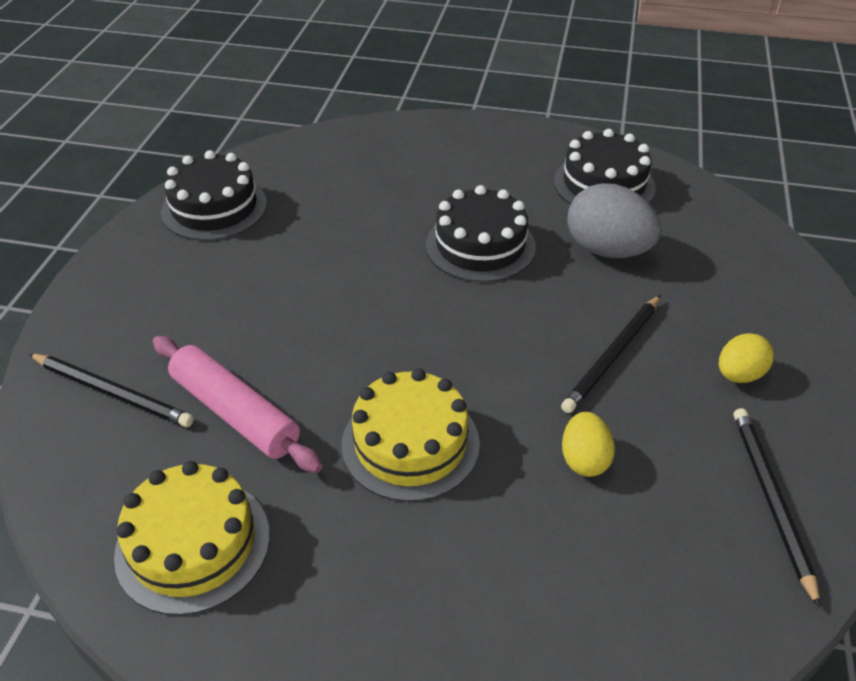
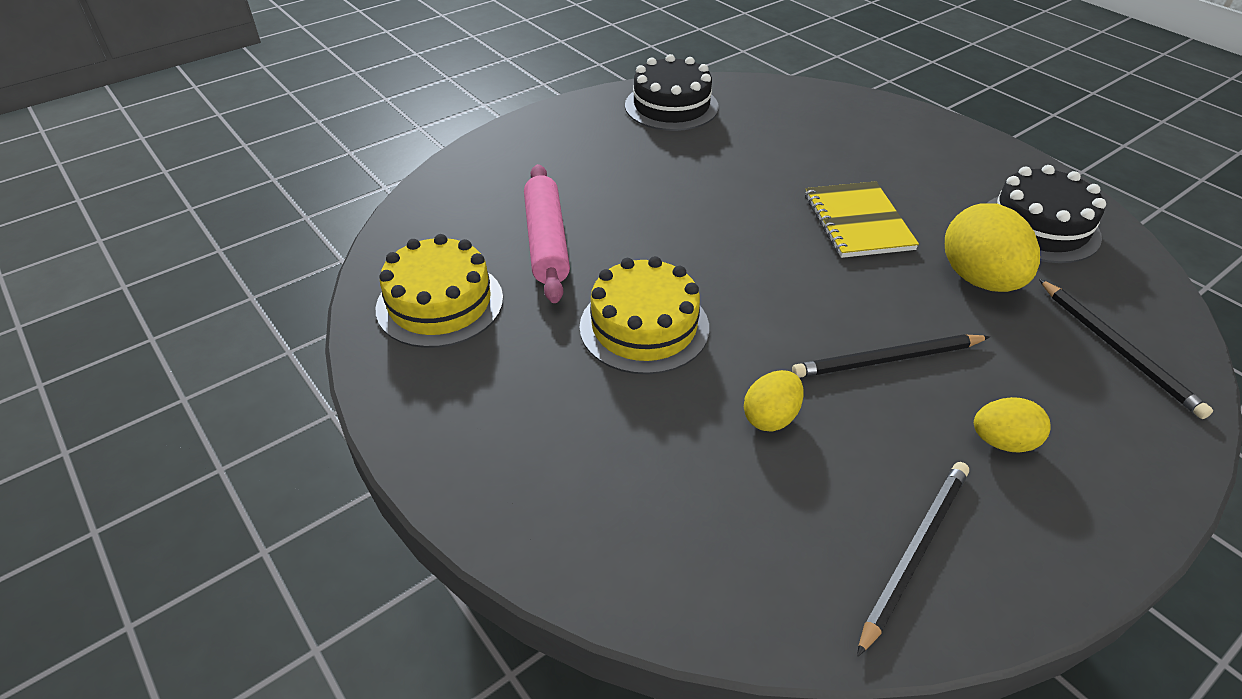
camera: 40 degrees right, 0 degrees up
black pencil [29,354,194,427] -> black pencil moved to [1039,279,1213,419]
black cake [426,185,536,282] -> yellow notebook [805,181,919,258]
grey egg [567,183,661,258] -> yellow egg [945,203,1040,292]

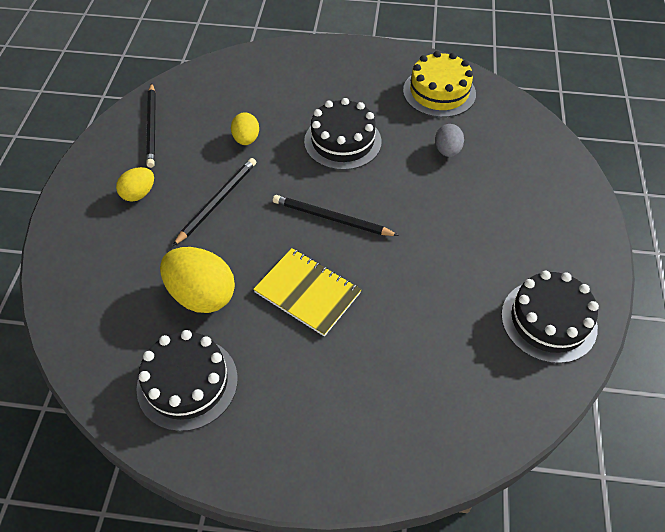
camera: 135 degrees right, 10 degrees up
pink rolling pin [524,164,570,303] -> grey egg [435,124,464,157]
yellow cake [580,256,709,374] -> black cake [304,98,381,170]
black pencil [1039,279,1213,419] -> black pencil moved to [273,195,399,236]

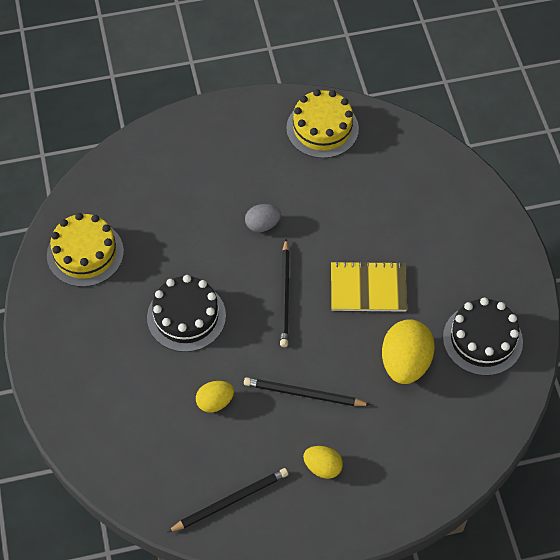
camera: 110 degrees left, 5 degrees up
yellow notebook [253,248,362,337] -> yellow notebook turned 75 degrees clockwise [331,261,407,312]
grey egg [435,124,464,157] -> grey egg moved to [245,204,281,232]
black cake [501,271,599,363] -> yellow cake [286,89,359,158]

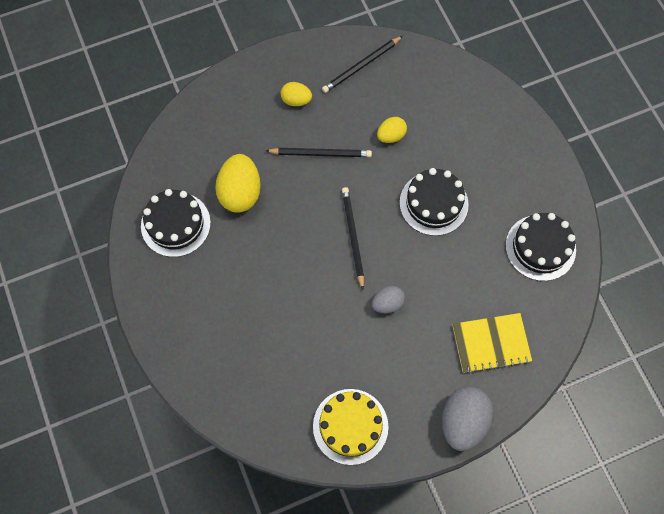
camera: 170 degrees right, 10 degrees up
yellow cake [47,213,124,287] -> black cake [506,213,576,281]
yellow notebook [331,261,407,312] -> yellow notebook moved to [452,313,532,374]
none -> grey egg [442,387,493,451]

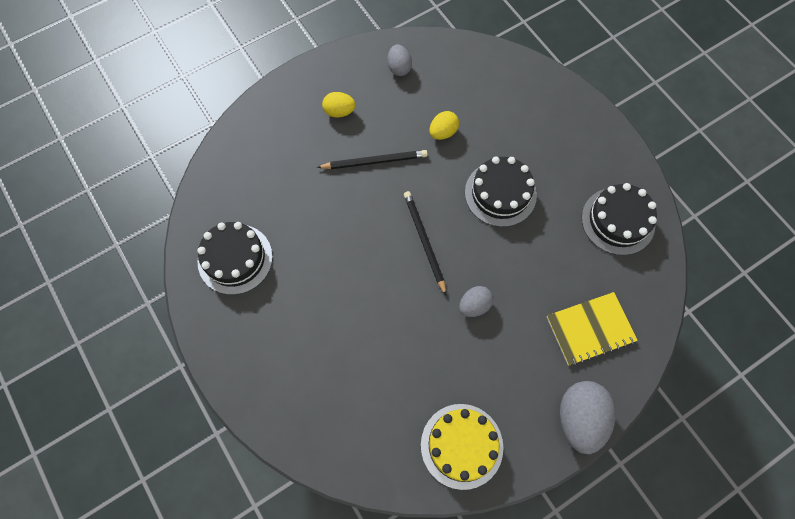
camera: 10 degrees left, 0 degrees up
yellow egg [215,154,261,213] -> none
black pencil [322,36,403,93] -> grey egg [387,44,412,76]

